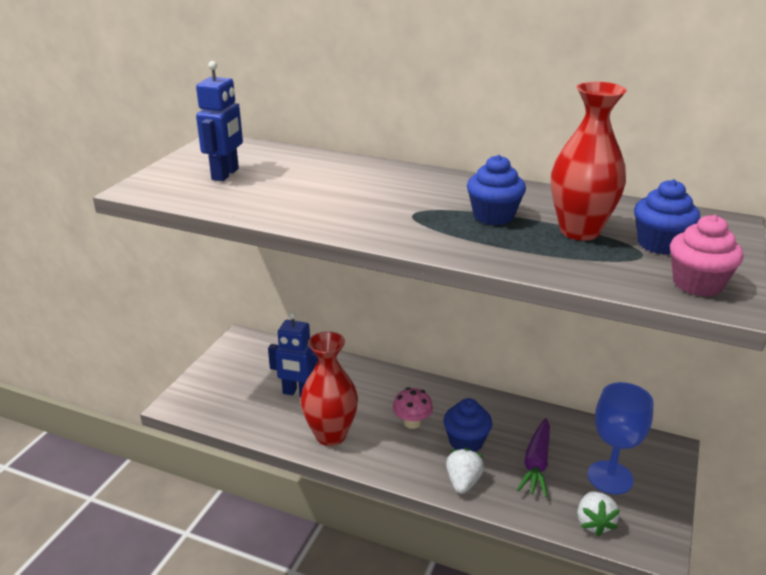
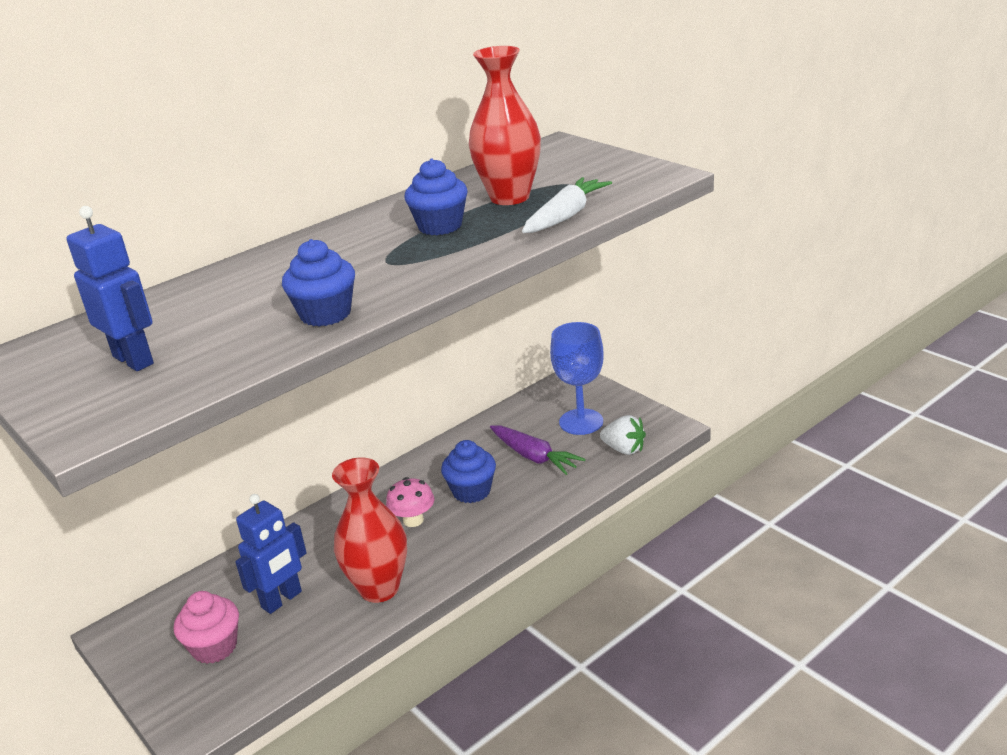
camera: 60 degrees left, 0 degrees up
white strawberry [446,448,484,494] -> none
blue cupcake [634,179,700,255] -> blue cupcake moved to [282,239,355,326]
pink cupcake [670,215,744,296] -> pink cupcake moved to [174,591,239,664]
none -> white carrot [522,177,612,233]

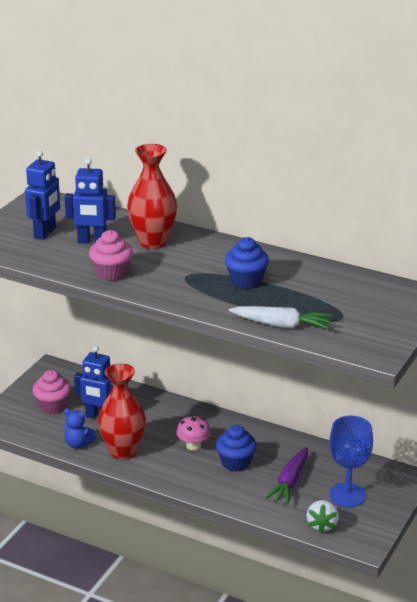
camera: 65 degrees right, 0 degrees up
blue cupcake [282,239,355,326] -> pink cupcake [89,230,133,281]
red vase [469,46,541,205] -> red vase moved to [127,144,177,249]
none -> blue robot [64,158,116,244]
none -> blue teddy bear [64,408,96,448]

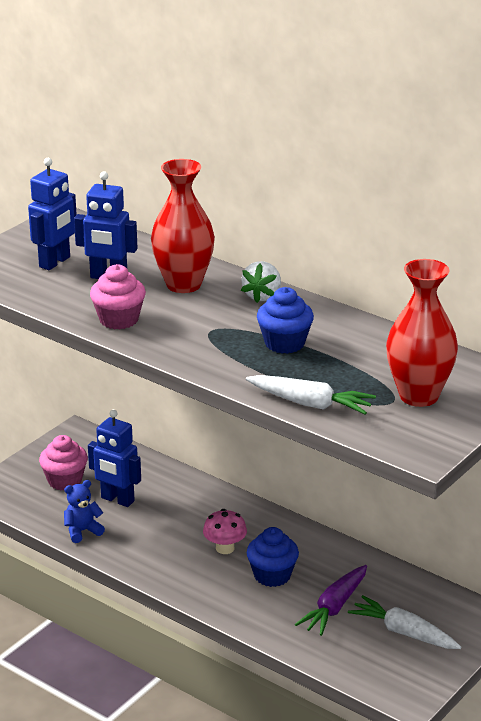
camera: 10 degrees right, 0 degrees up
blue teddy bear [64,408,96,448] -> blue teddy bear turned 120 degrees clockwise [64,480,105,543]
red vase [98,363,146,460] -> red vase moved to [386,259,458,407]
white strawberry [306,500,339,534] -> white strawberry moved to [241,261,281,303]
blue goblet [329,415,373,507] -> white carrot [348,595,461,649]

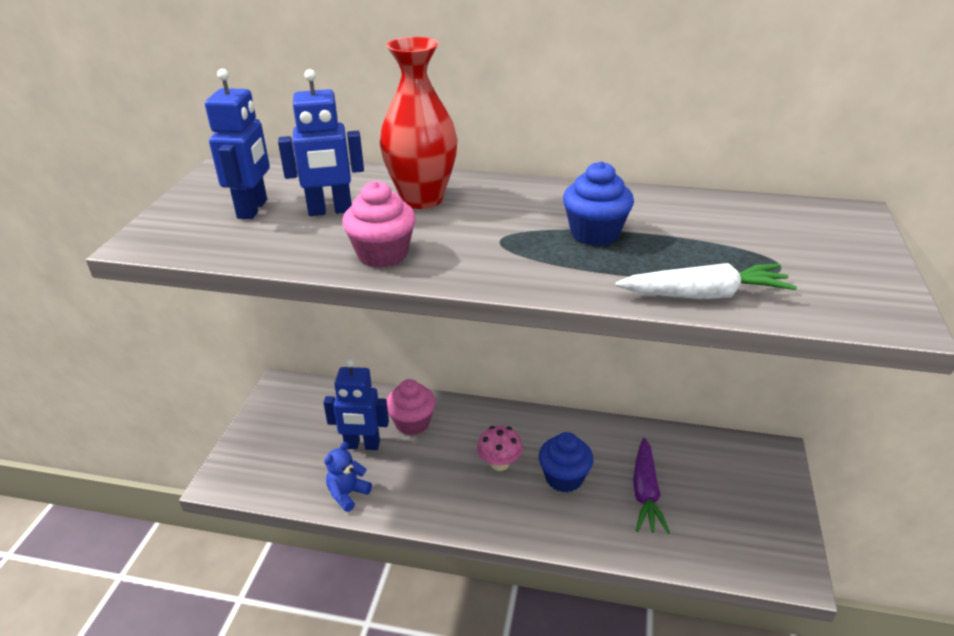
camera: 25 degrees left, 5 degrees up
pink cupcake [39,435,88,491] -> pink cupcake moved to [387,379,436,435]
white strawberry [241,261,281,303] -> none
white carrot [348,595,461,649] -> none
red vase [386,259,458,407] -> none

